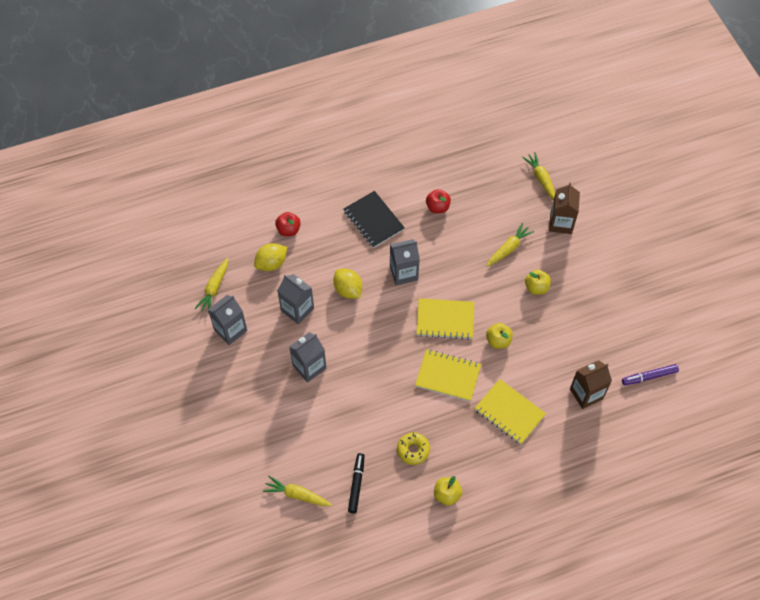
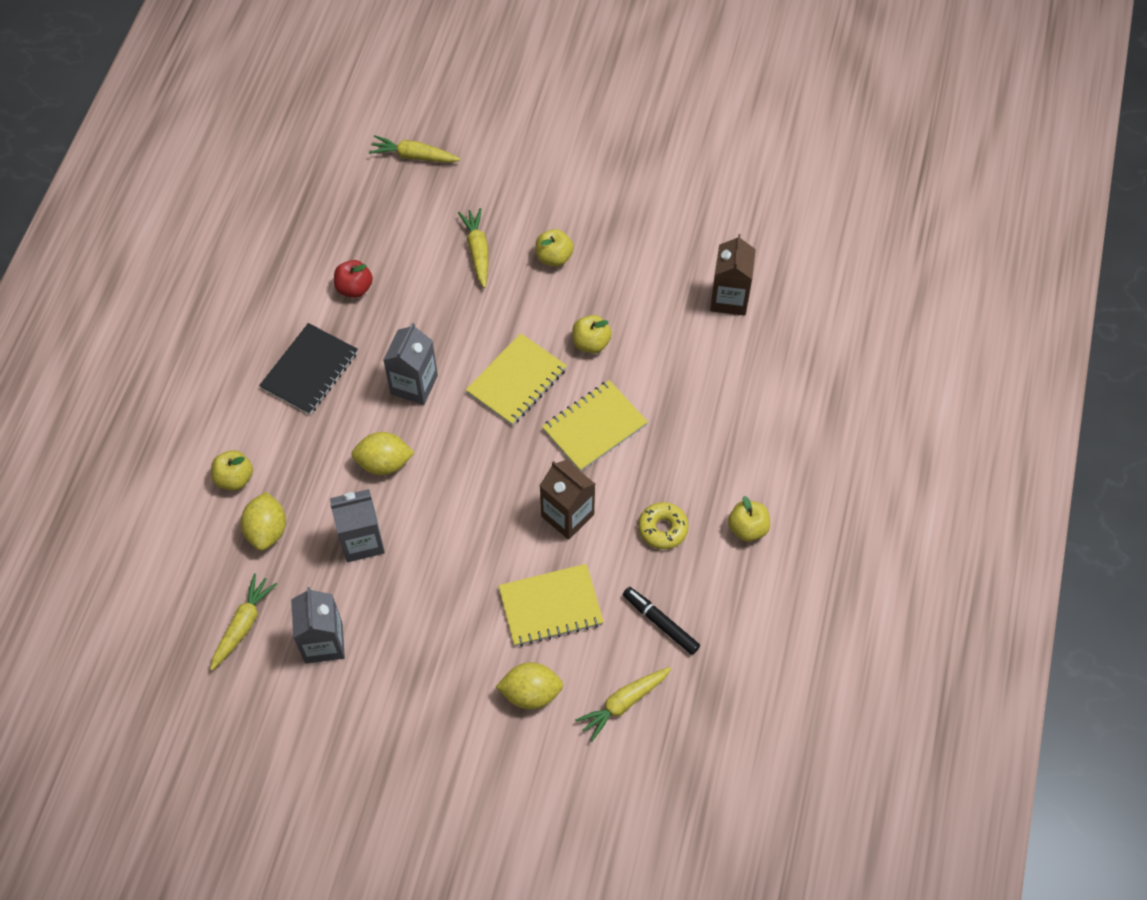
camera: 55 degrees left, 0 degrees up
yellow carrot [195,258,228,313] -> yellow carrot turned 120 degrees counterclockwise [210,573,277,671]
red apple [275,212,301,236] -> yellow apple [211,450,253,491]
grey carton [289,332,326,383] -> none
black notebook [344,191,405,248] -> black notebook turned 60 degrees counterclockwise [259,323,358,415]
yellow notebook [475,379,546,444] -> yellow notebook moved to [498,564,604,646]
brown carton [549,183,580,234] -> brown carton moved to [539,460,595,540]
purple marker [622,364,679,385] -> none
none -> yellow lemon [496,662,563,710]

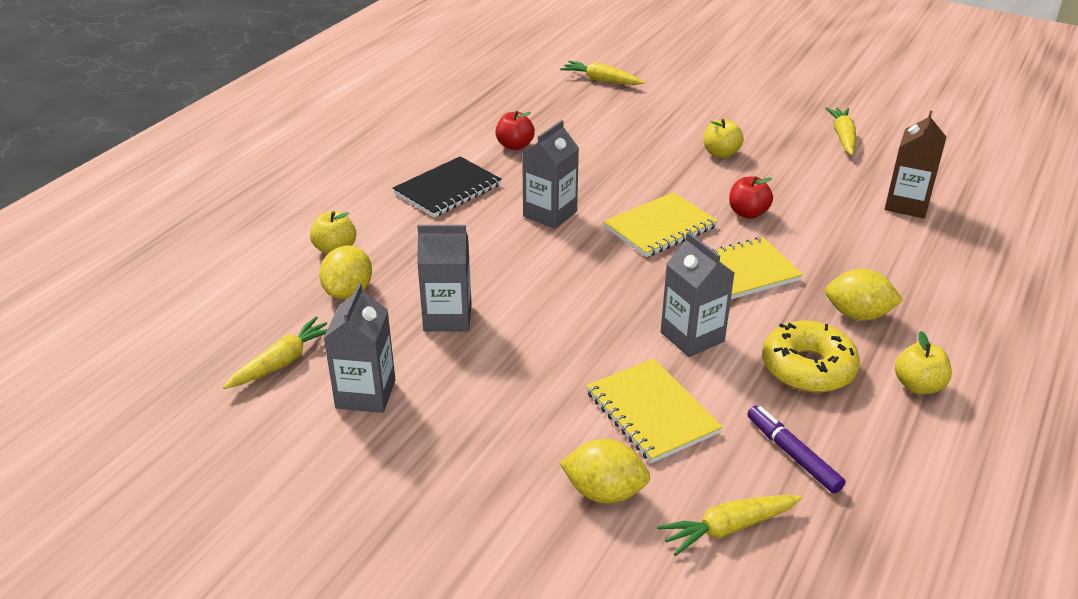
camera: 15 degrees right, 25 degrees down
yellow lemon [351,432,414,475] -> yellow lemon moved to [825,269,903,321]
yellow carrot [458,208,488,288] -> yellow carrot moved to [825,107,856,155]
yellow notebook [498,564,604,646] -> yellow notebook turned 60 degrees clockwise [586,358,723,463]
brown carton [539,460,595,540] -> grey carton [661,232,734,357]
yellow apple [572,315,612,353] -> red apple [729,176,773,219]
black marker [623,587,700,655] -> purple marker [747,406,845,493]
yellow donut [638,502,689,549] -> yellow donut [762,320,860,393], size x1.50

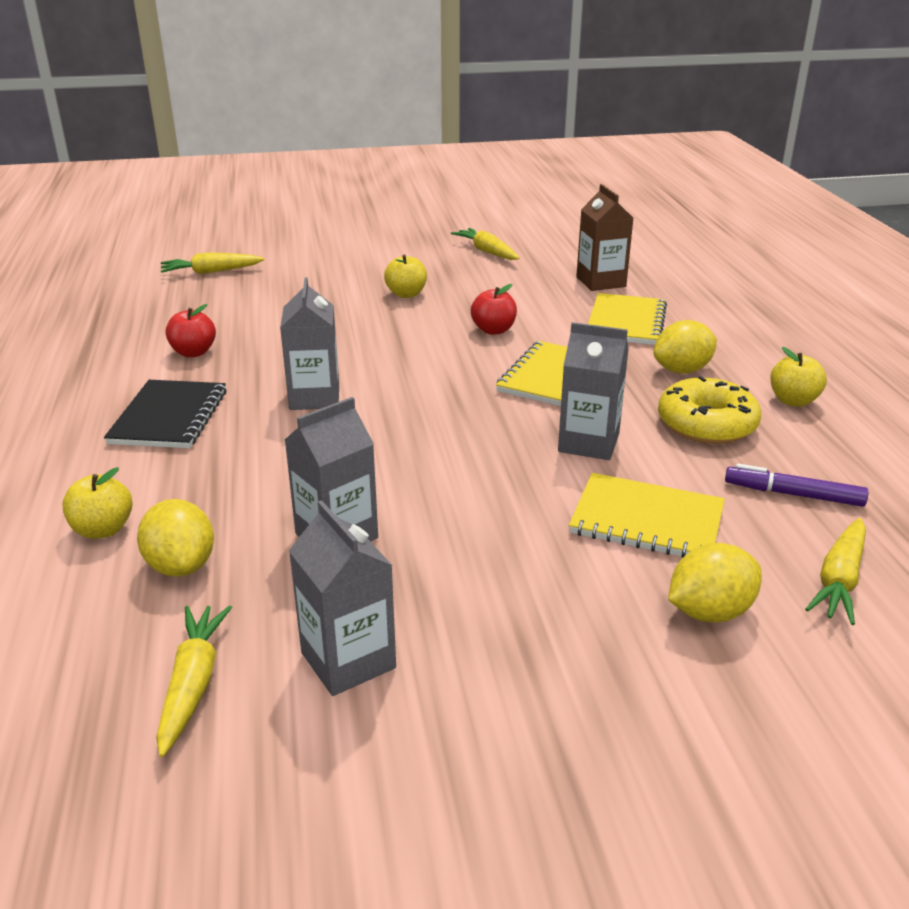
camera: 40 degrees left, 5 degrees down
yellow notebook [603,192,718,257] -> yellow notebook moved to [588,293,667,345]

